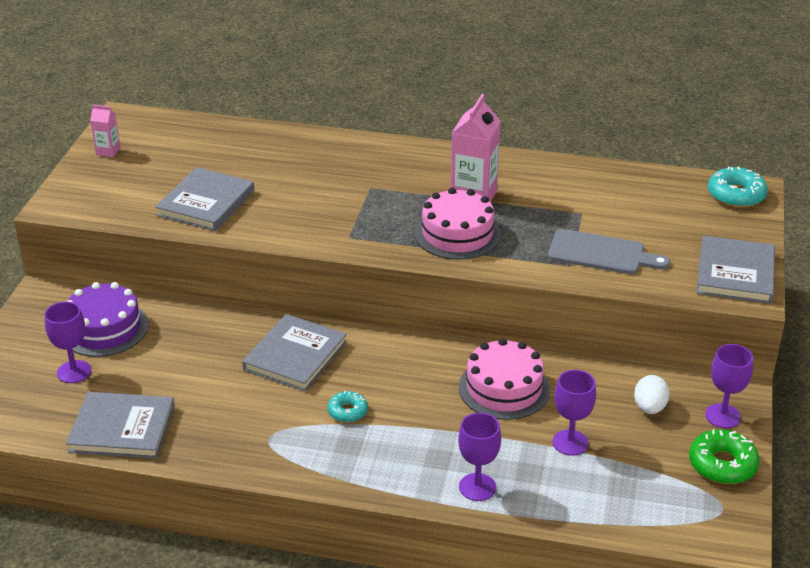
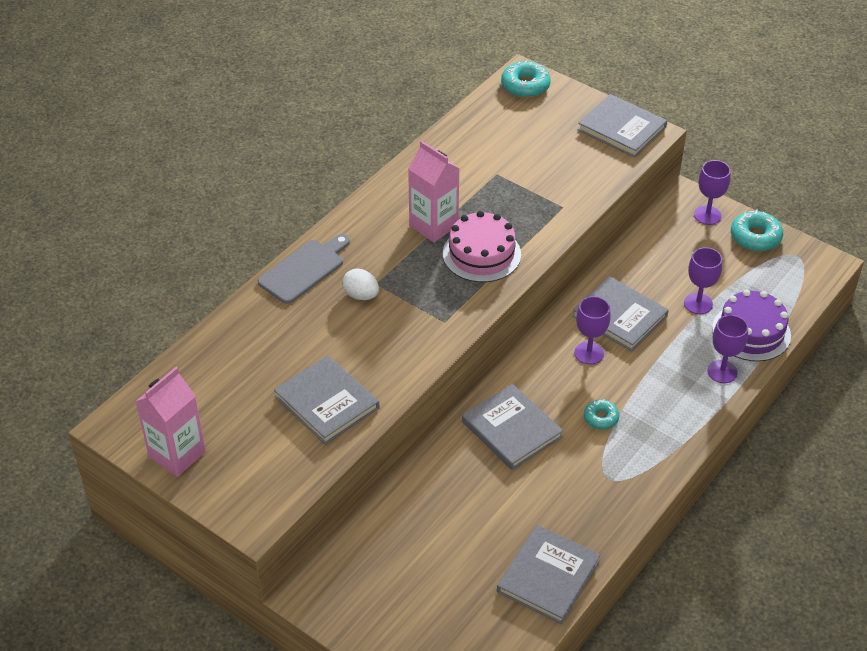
camera: 65 degrees left, 10 degrees up
purple goblet [45,302,91,383] -> purple goblet moved to [574,296,611,364]
purple cake [66,282,148,357] -> purple cake moved to [712,290,791,361]
pink carton [90,104,120,157] -> pink carton [135,367,206,477], size x1.94
pink cake [459,338,550,420] -> grey book [572,276,669,351]
grey cutting board [548,229,670,274] -> grey cutting board moved to [258,234,350,304]
white egg [634,375,670,414] -> white egg moved to [342,268,379,300]
green donut [689,429,760,484] -> turquoise donut [731,209,783,251]

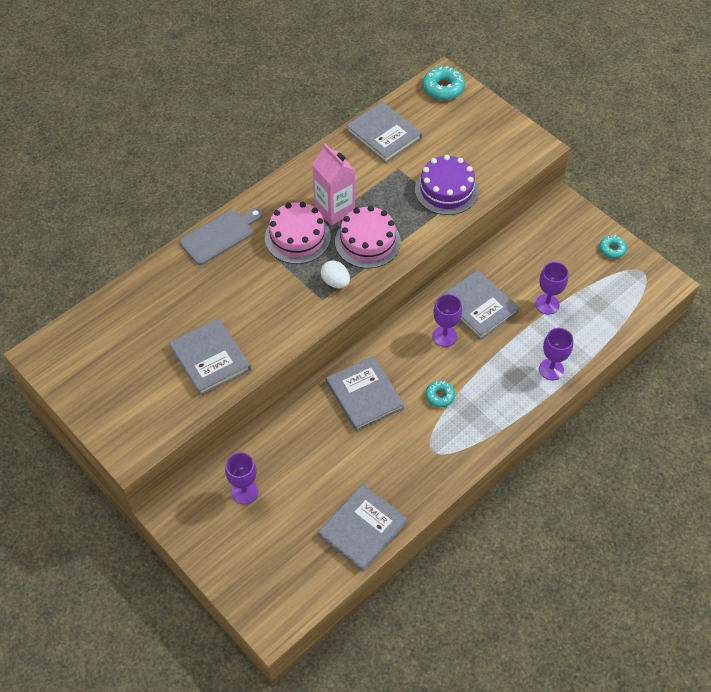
camera: 10 degrees right, 10 degrees up
pink carton [135,367,206,477] -> none
white egg [342,268,379,300] -> white egg moved to [321,260,350,288]
grey book [577,94,667,158] -> grey book moved to [346,101,422,163]
purple goblet [694,160,731,225] -> purple goblet moved to [225,452,258,505]
purple cake [712,290,791,361] -> purple cake moved to [415,155,479,215]
turquoise donut [731,209,783,251] -> turquoise donut [599,235,627,258], size x0.62
none -> pink cake [265,202,330,264]

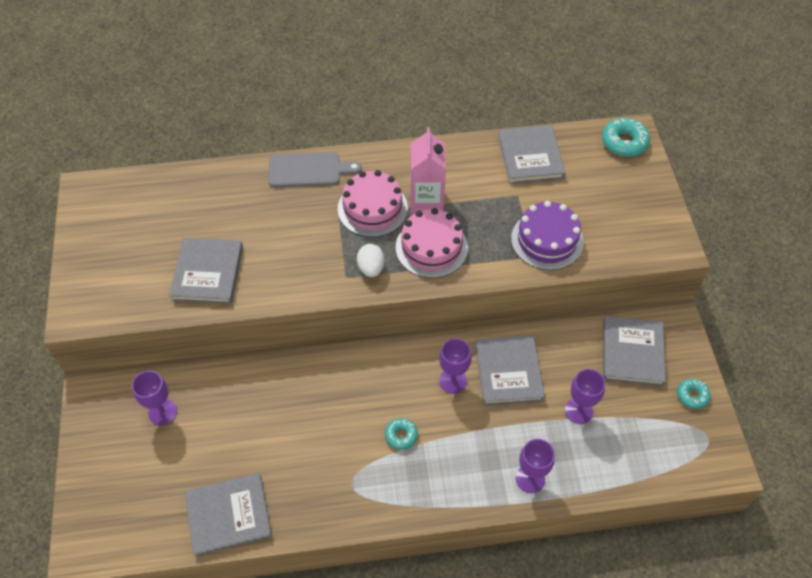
camera: 35 degrees right, 0 degrees up
grey book [326,356,405,431] -> grey book moved to [603,316,666,386]

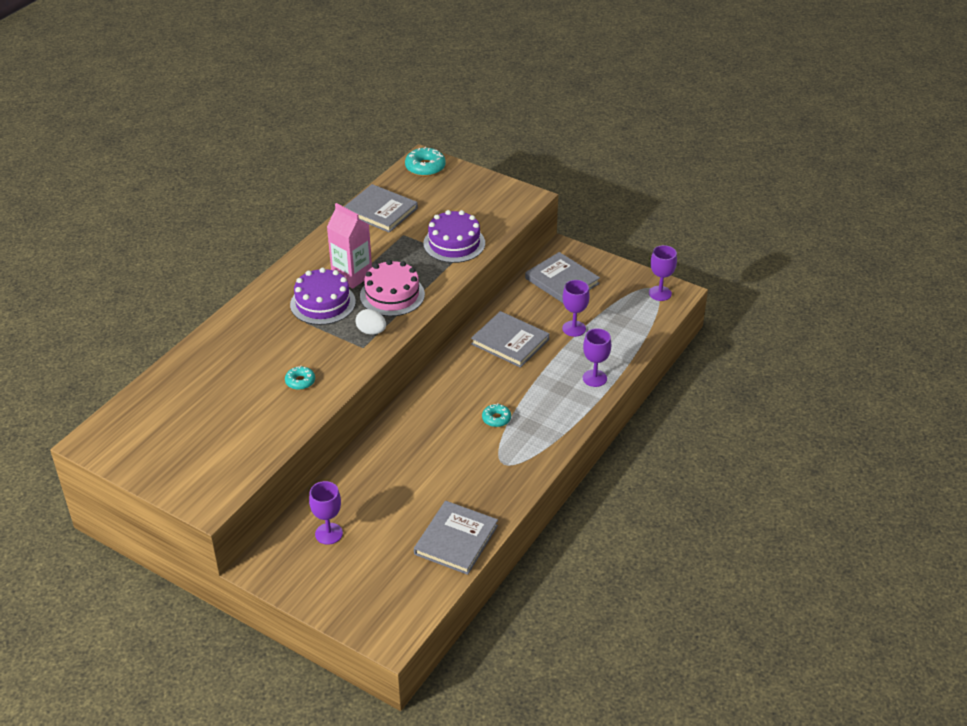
camera: 50 degrees left, 15 degrees down
grey book [169,238,243,304] -> none
grey cutting board [268,152,362,187] -> none
pink cake [338,170,408,237] -> purple cake [290,268,356,325]
purple goblet [439,338,472,394] -> purple goblet moved to [649,245,677,301]
turquoise donut [677,379,711,409] -> turquoise donut moved to [285,365,315,390]

